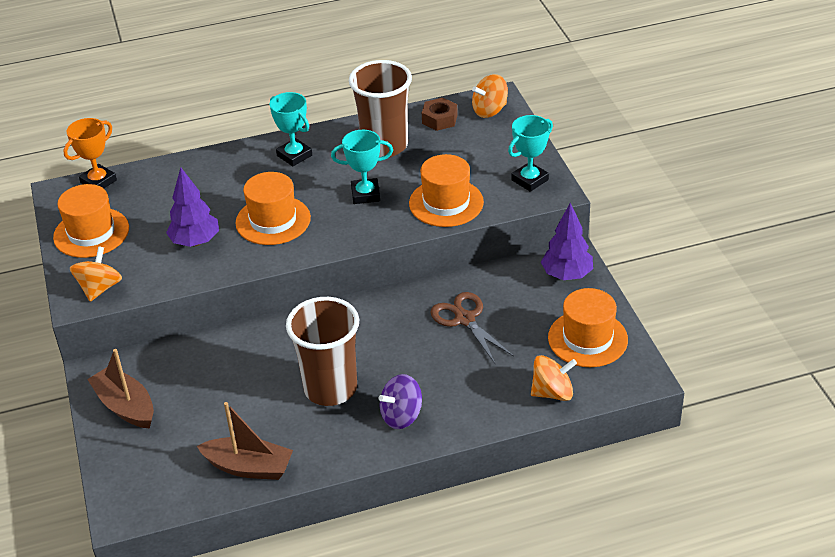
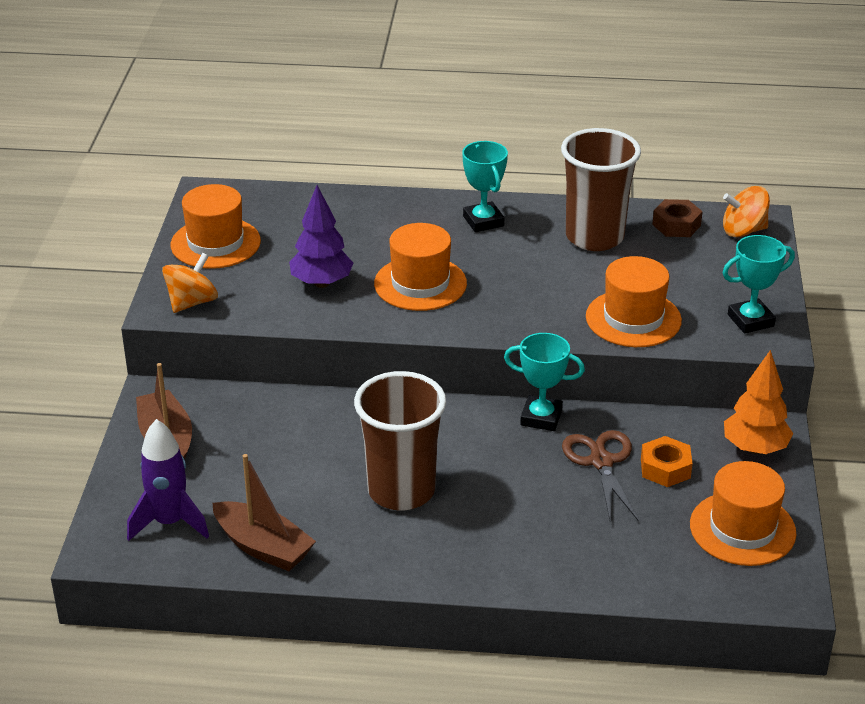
camera: 20 degrees right, 5 degrees down
orange trophy [63,118,117,189] -> none
turquoise trophy [331,130,393,204] -> turquoise trophy moved to [504,333,585,431]
purple spinning top [378,374,422,429] -> none
orange spinning top [531,355,577,401] -> none
purple tree [541,203,593,280] -> orange tree [724,350,793,454]
none -> purple rocket [127,419,209,541]
none -> orange nut [641,436,693,487]

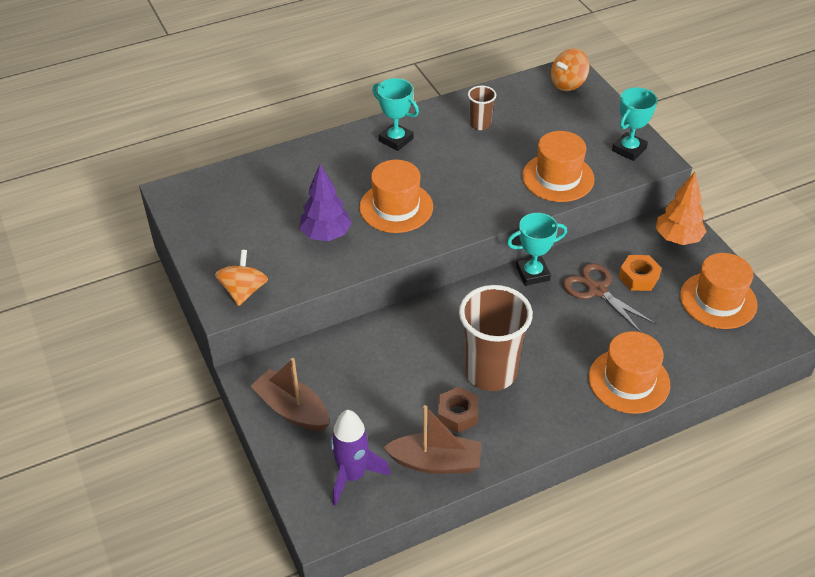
camera: 30 degrees left, 10 degrees up
orange hat [171,184,261,269] -> orange hat moved to [589,331,670,414]
brown cup [561,128,641,251] -> brown cup [468,86,496,130], size x0.48
brown nut [652,199,703,237] -> brown nut moved to [438,387,478,433]

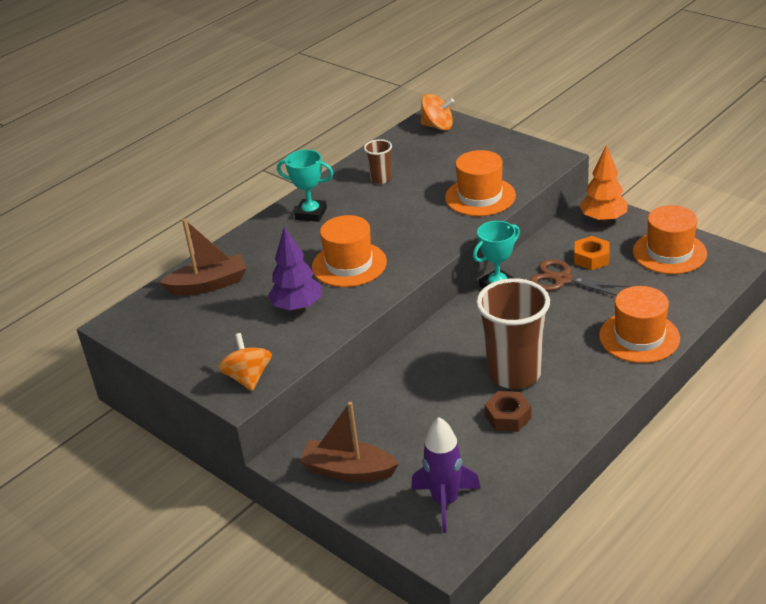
camera: 20 degrees left, 10 degrees down
brown boat [383,405,481,474] -> brown boat moved to [160,219,246,296]
orange spinning top [551,48,590,91] -> orange spinning top turned 105 degrees counterclockwise [421,94,454,130]
turquoise trophy [612,87,657,161] -> none

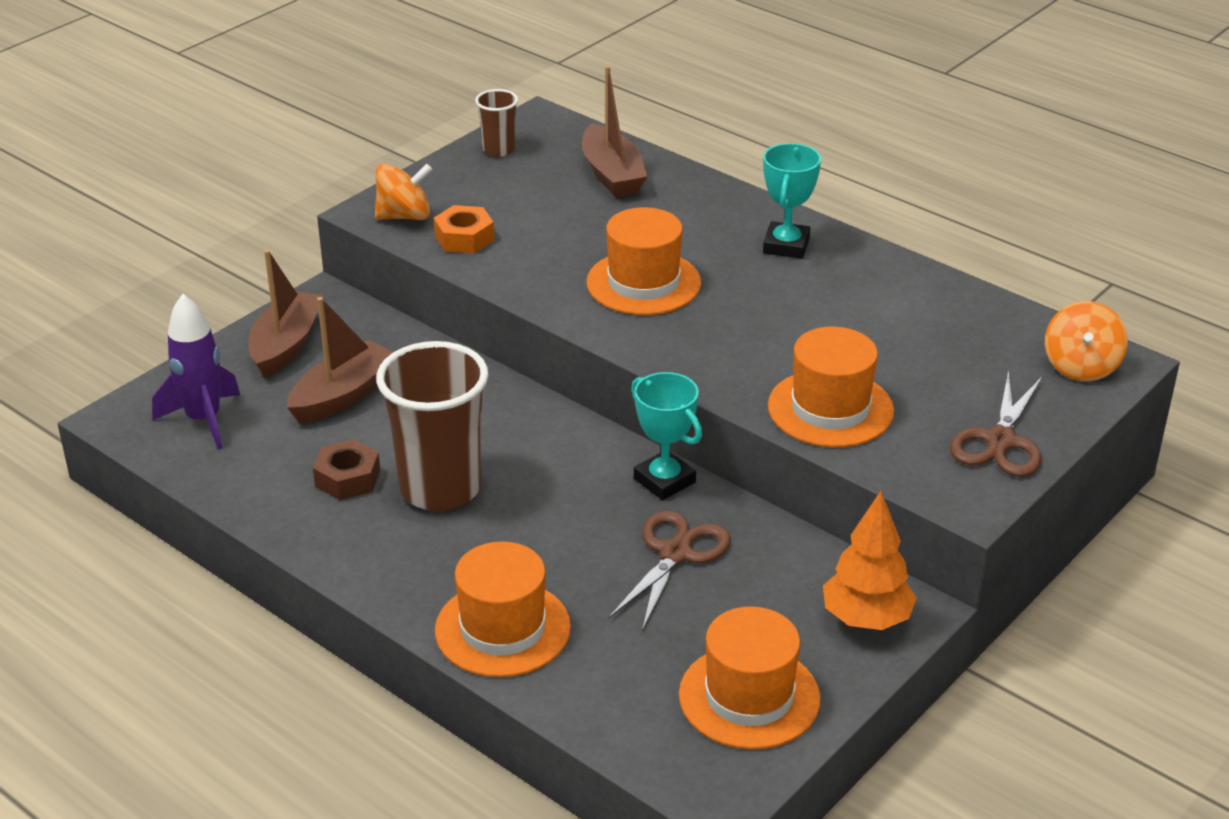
camera: 85 degrees right, 0 degrees up
purple tree [268,226,321,311] -> none
brown cup [364,139,392,184] -> brown cup moved to [475,89,518,157]
orange nut [574,236,610,270] -> orange nut moved to [434,205,494,253]
none -> brown boat [287,297,393,423]
none -> brown scissors [950,370,1042,477]

